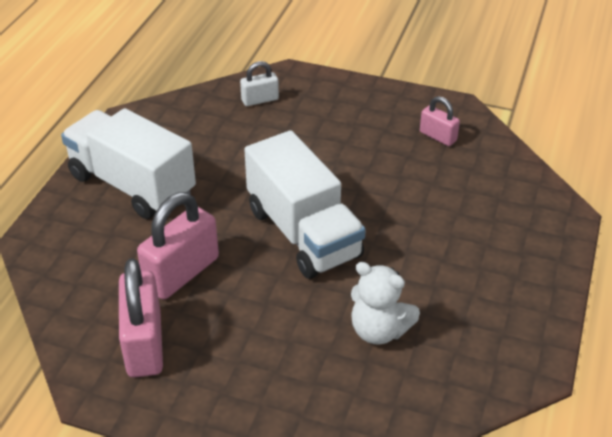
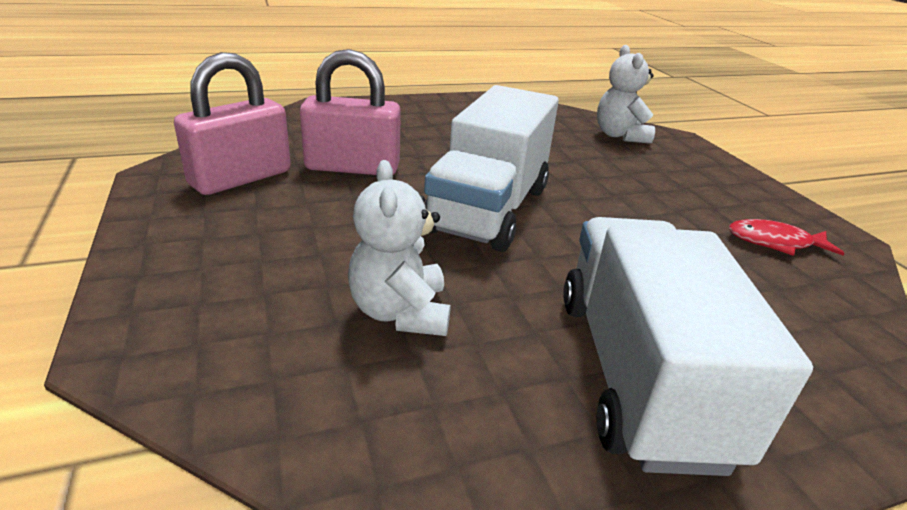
camera: 50 degrees right, 10 degrees down
white truck [61,108,196,219] -> white truck moved to [563,217,813,476]
white padlock [240,61,279,106] -> white teddy bear [597,45,655,144]
pink padlock [420,96,460,146] -> red fish [729,219,844,256]

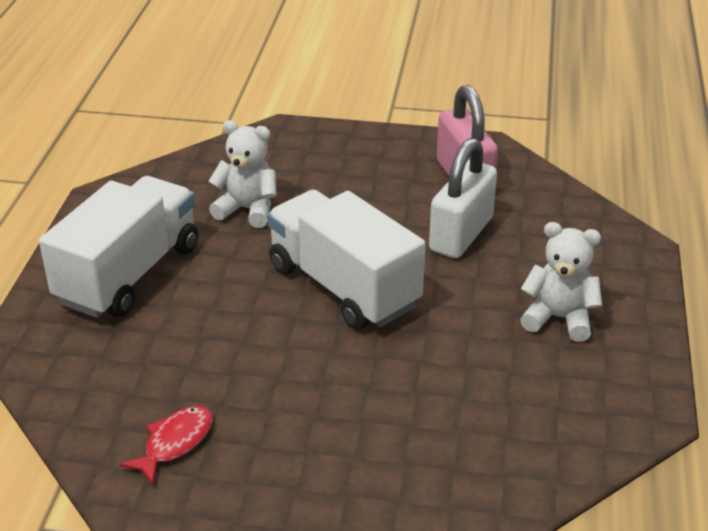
camera: 120 degrees right, 5 degrees up
pink padlock [300,49,401,175] -> white padlock [429,138,497,258]
white truck [563,217,813,476] -> white truck turned 90 degrees counterclockwise [39,176,198,318]
white teddy bear [597,45,655,144] -> white teddy bear moved to [520,222,602,342]

